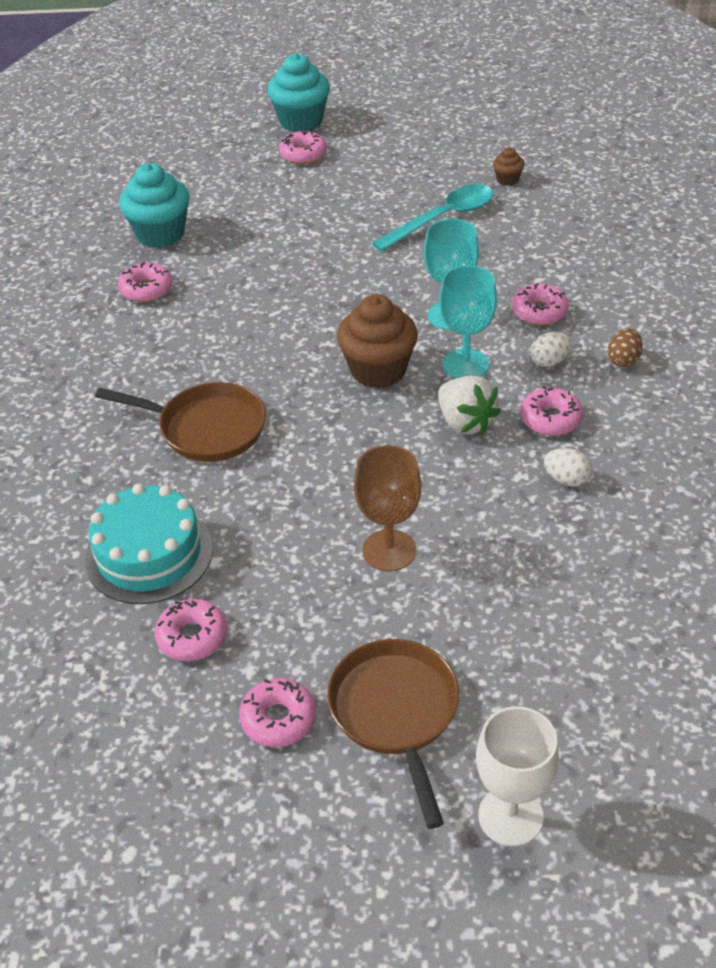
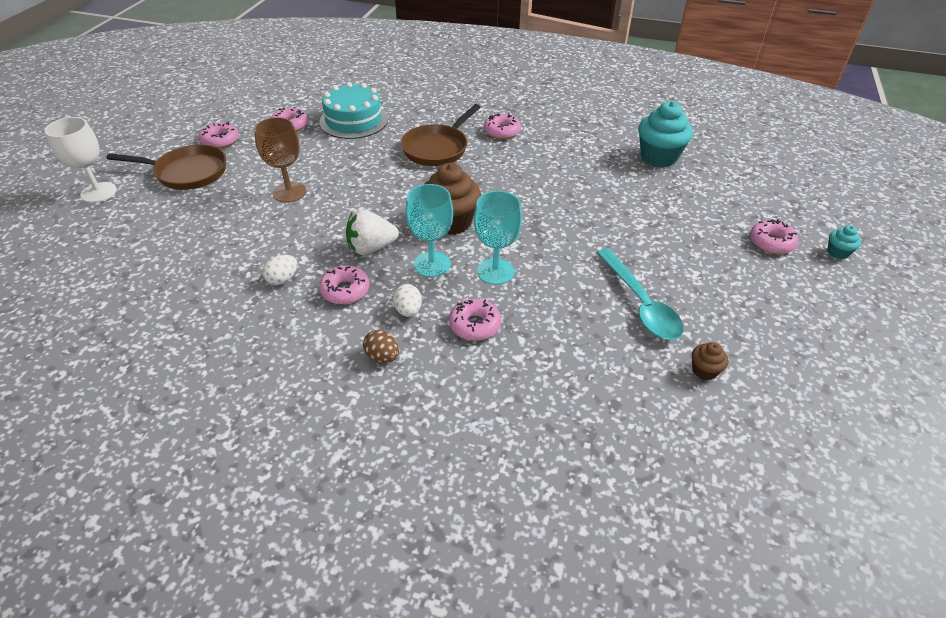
camera: 105 degrees right, 0 degrees up
pink donut [118,262,173,302] -> pink donut moved to [484,113,521,139]
turquoise cupcake [267,53,330,132] -> turquoise cupcake [827,225,861,259], size x0.47

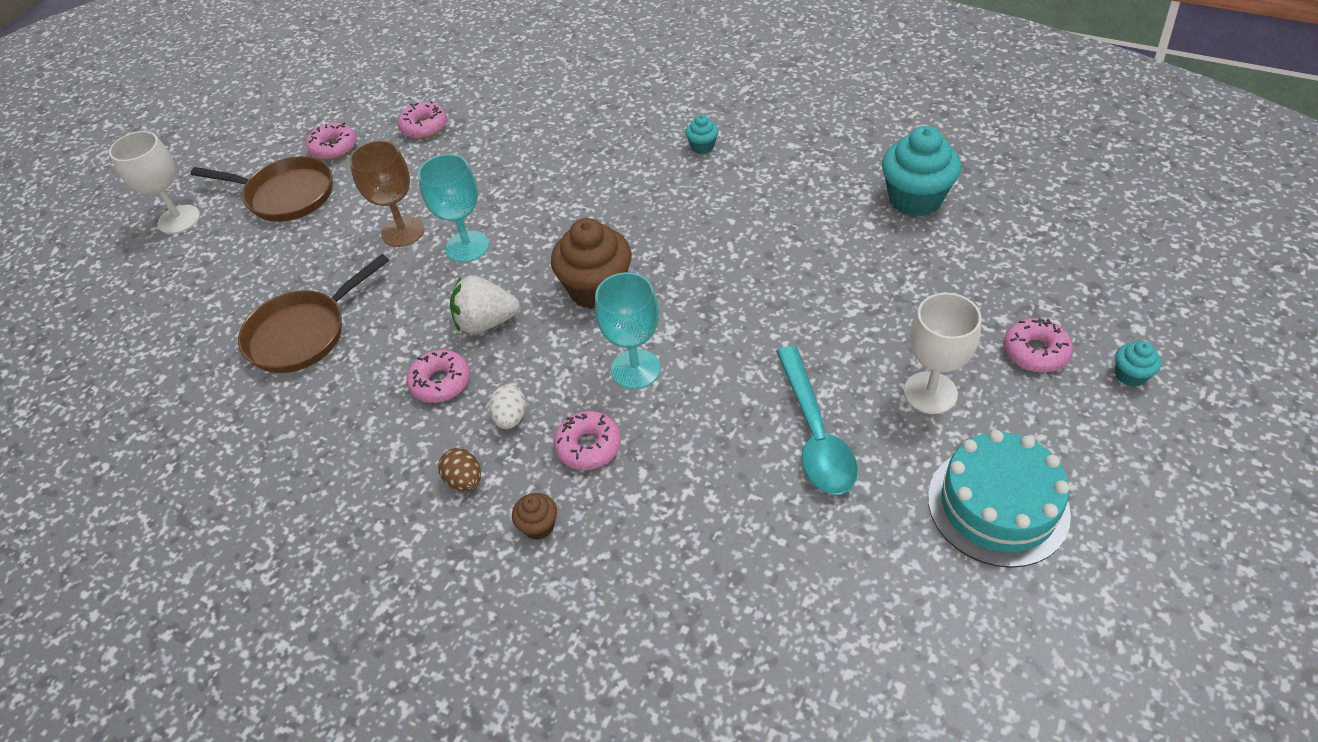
camera: 15 degrees right, 5 degrees up
white egg [262,255,298,285] -> none
turquoise cake [319,82,388,139] -> turquoise cake moved to [928,430,1071,568]
brown pan [401,104,481,166] -> brown pan moved to [238,254,389,373]
turquoise goblet [406,184,453,277] -> turquoise goblet moved to [418,154,489,262]
pink donut [484,113,521,139] -> turquoise cupcake [685,115,719,154]
brown cupcake [692,342,728,380] -> brown cupcake moved to [512,493,557,540]
none -> white goblet [904,293,982,414]

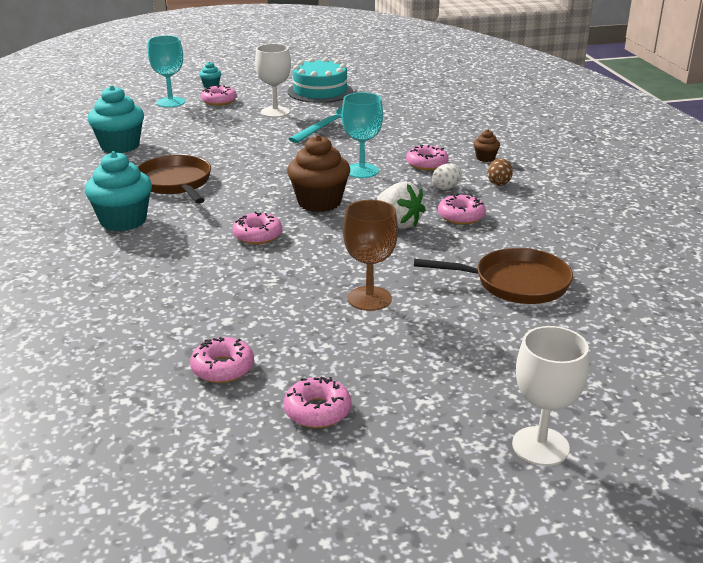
camera: 135 degrees left, 20 degrees down
brown pan [191,156,333,222] -> brown pan moved to [138,155,211,204]
turquoise goblet [418,154,489,262] -> turquoise goblet moved to [148,36,185,108]
turquoise cupcake [685,115,719,154] -> turquoise cupcake [85,151,152,231], size x2.12
none -> pink donut [232,211,282,245]

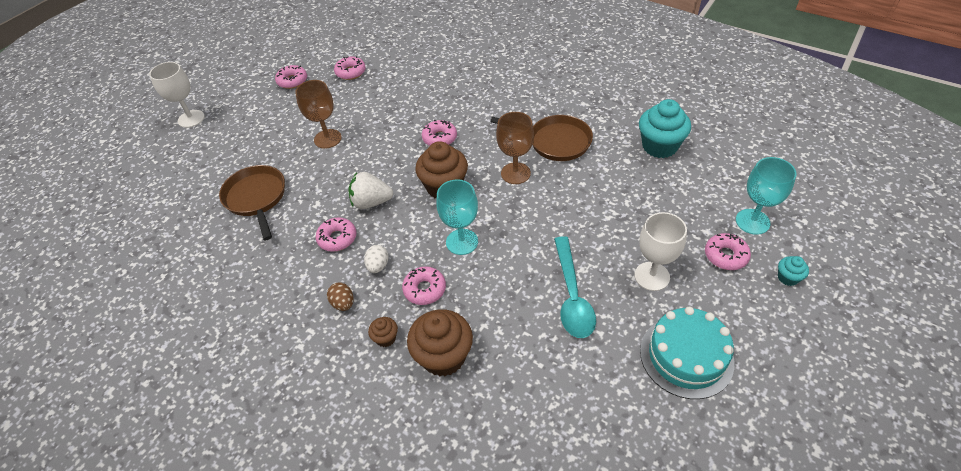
camera: 140 degrees right, 20 degrees up
turquoise cupcake [85,151,152,231] -> none
brown pan [414,248,573,304] -> brown pan turned 105 degrees clockwise [219,165,285,240]
none -> brown cupcake [407,309,473,377]
none -> brown goblet [496,112,534,184]

